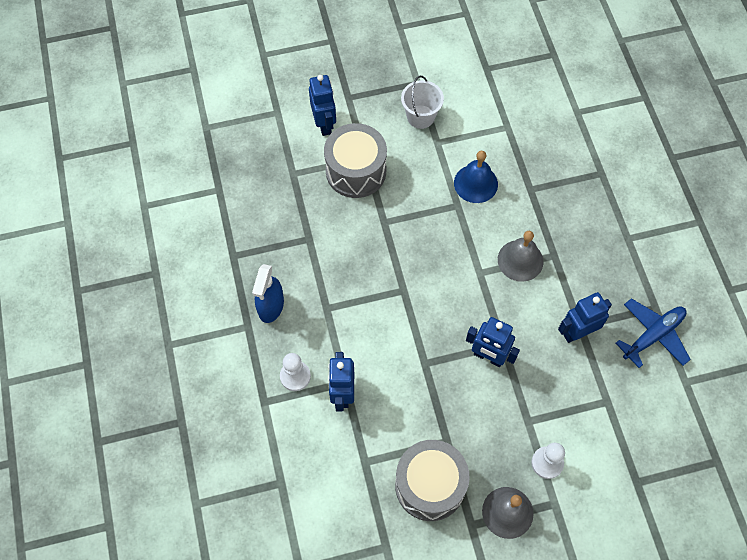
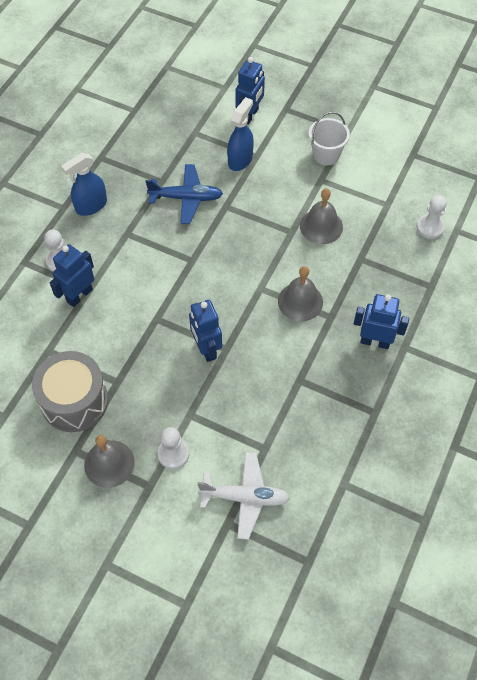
camera: 40 degrees right, 5 degrees down
grey drum [324,123,387,198] -> blue spray bottle [227,97,254,171]
blue bell [454,151,498,203] -> grey bell [300,188,343,244]
blue robot [558,292,612,343] -> blue robot moved to [354,294,409,349]
blue plane [616,298,691,368] -> blue plane moved to [145,164,223,224]
none -> white plane [197,452,290,540]
none -> white pawn [417,195,447,239]

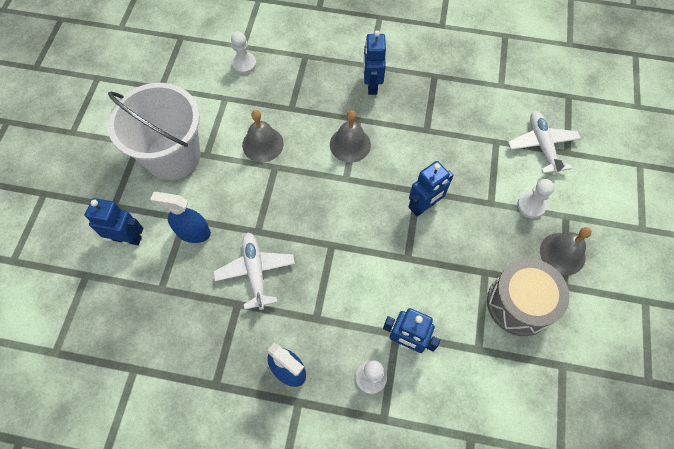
camera: 105 degrees left, 5 degrees up
blue plane [145,164,223,224] -> white plane [213,233,295,310]
white bucket [309,112,350,165] -> white bucket [107,83,200,180], size x2.00

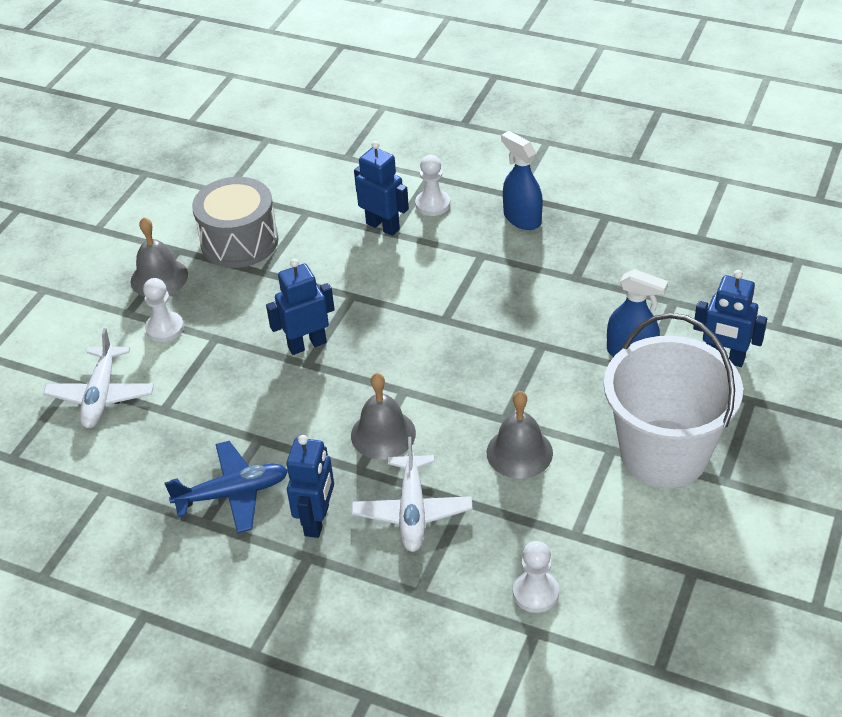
camera: 165 degrees left, 20 degrees down
white plane [213,233,295,310] -> white plane moved to [352,437,472,552]
none -> blue plane [165,441,288,533]

